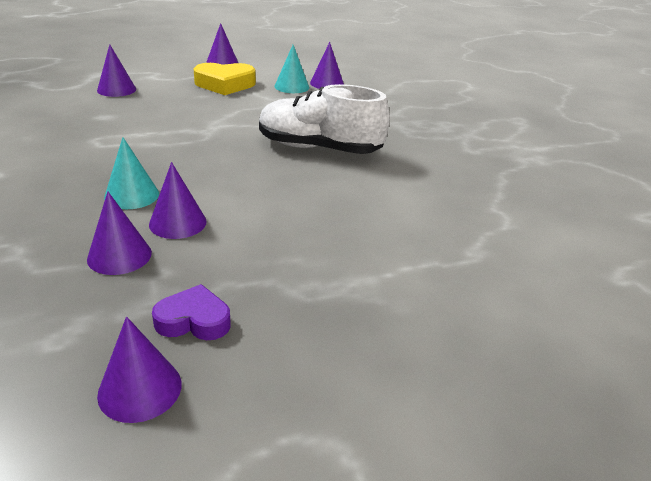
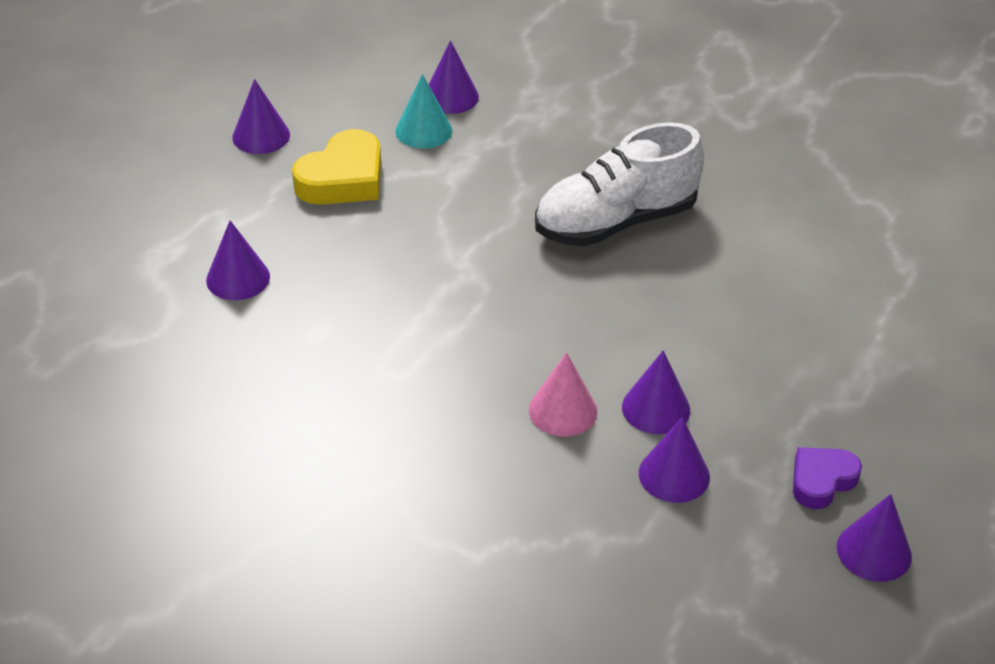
camera: 40 degrees left, 10 degrees up
turquoise cone [104,137,159,209] -> pink cone [529,352,597,437]

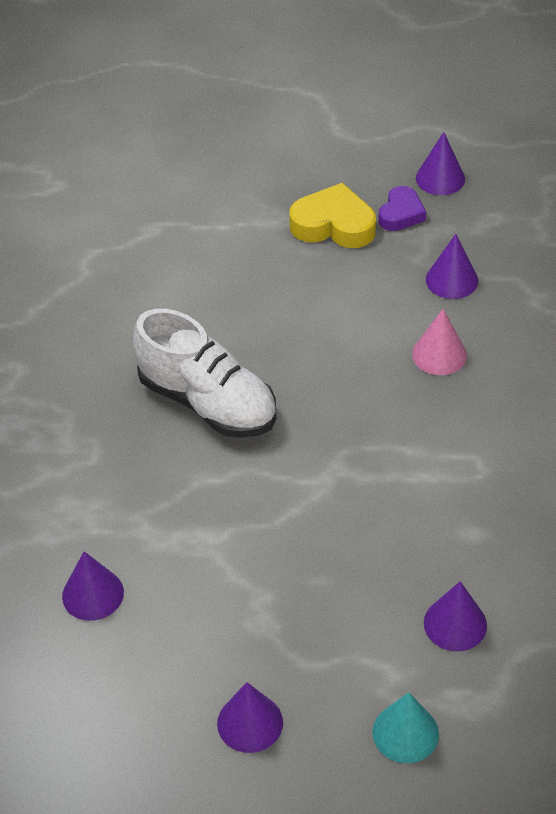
camera: 115 degrees left, 5 degrees up
yellow heart [292,129,381,205] -> yellow heart moved to [289,183,376,248]
turquoise cone [395,74,452,149] -> turquoise cone moved to [372,692,439,763]
purple cone [622,350,690,434] -> none
purple heart [793,447,862,509] -> purple heart turned 90 degrees counterclockwise [378,186,426,231]

